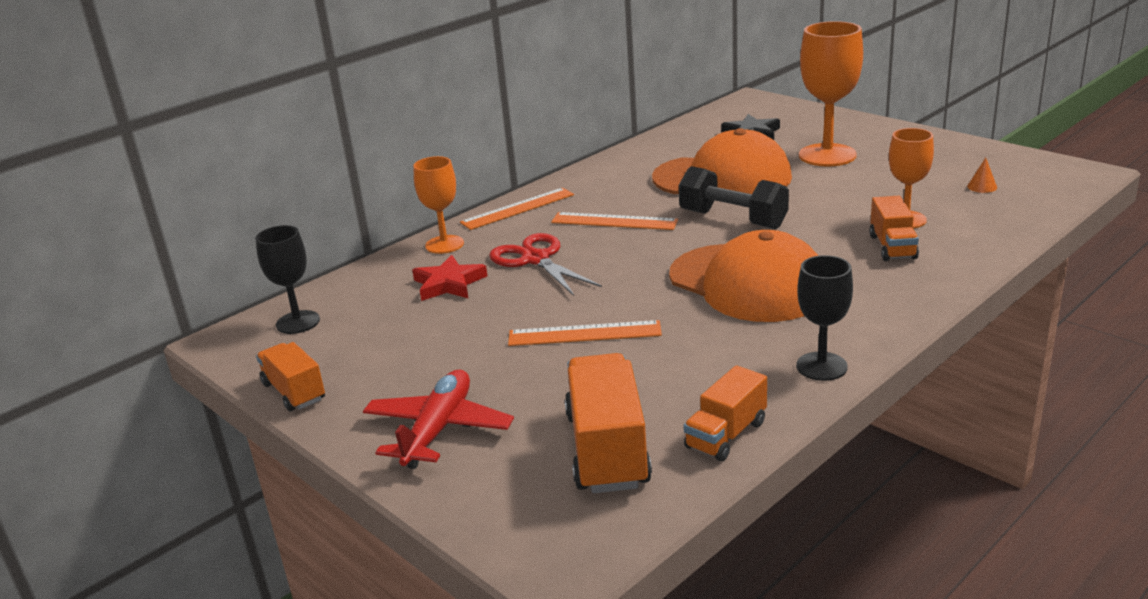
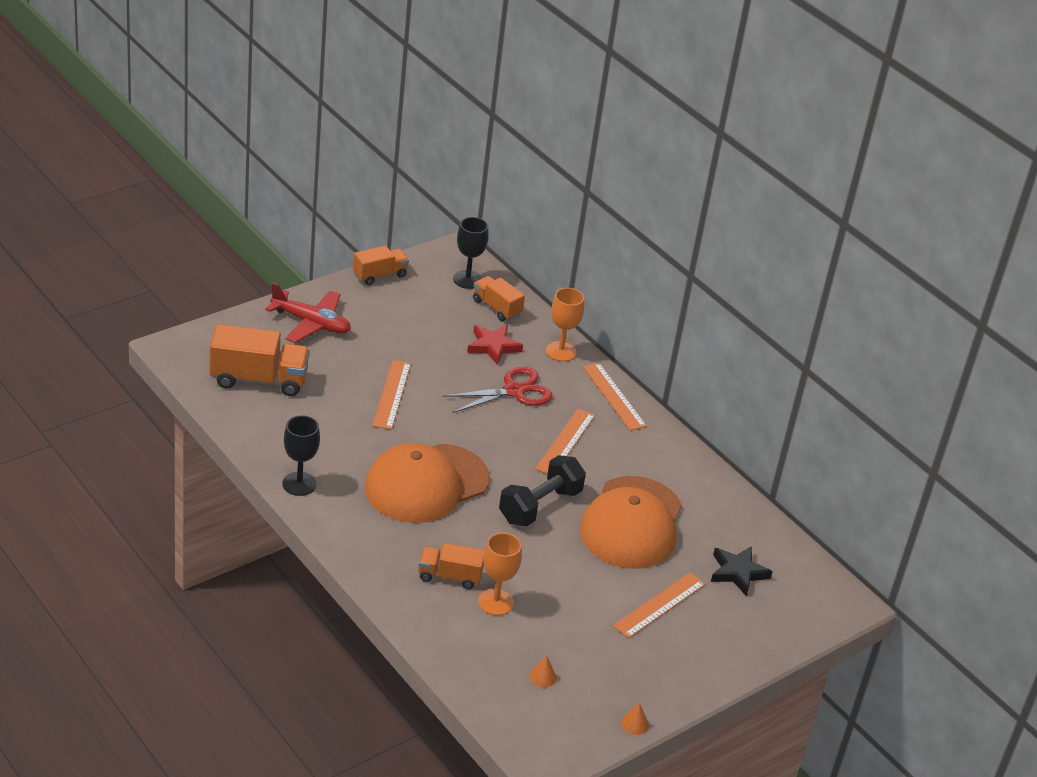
camera: 90 degrees right, 10 degrees up
orange truck [683,365,767,461] -> orange truck moved to [473,276,525,321]
orange goblet [799,21,863,167] -> orange ruler [613,573,706,638]
none -> orange cone [621,703,649,735]

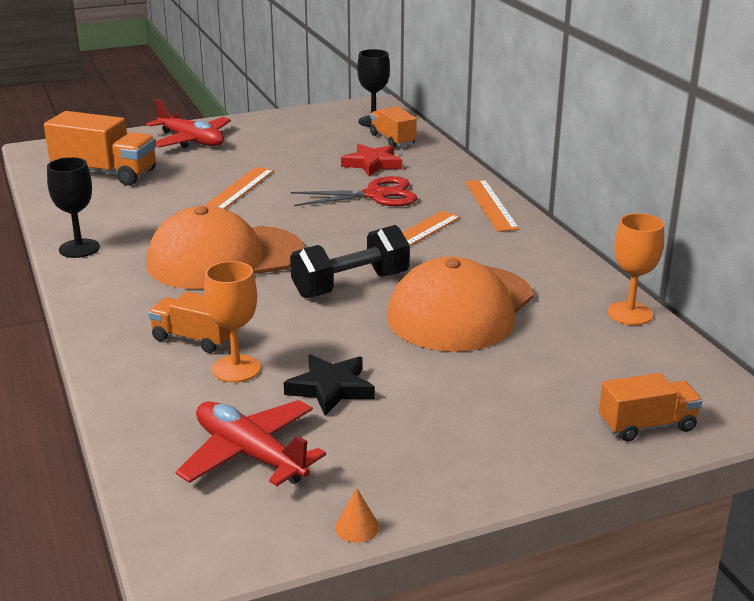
camera: 20 degrees right, 10 degrees down
orange truck [353,246,409,285] -> orange truck moved to [599,373,702,441]
orange cone [529,656,557,688] -> red plane [176,400,326,486]
orange goblet [546,288,584,362] -> orange goblet moved to [607,213,664,325]
orange ruler [613,573,706,638] -> none
black star [711,546,773,596] -> black star moved to [284,354,375,416]

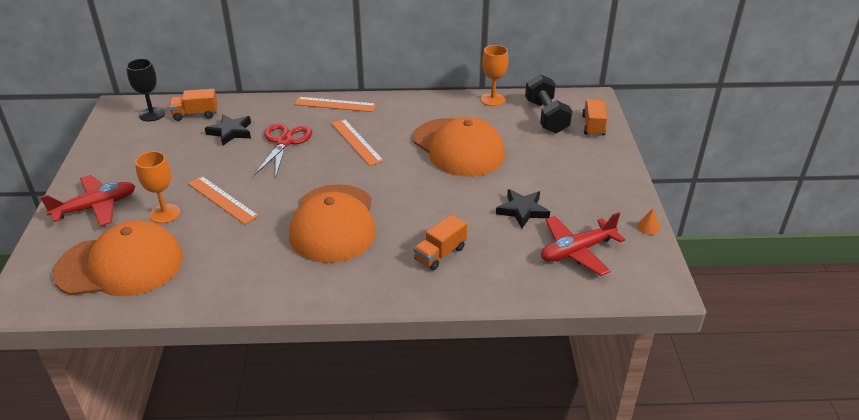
camera: 70 degrees left, 10 degrees up
orange truck [44,111,156,186] -> orange cap [53,220,183,296]
black goblet [47,157,100,258] -> none
orange goblet [204,261,261,383] -> orange goblet moved to [135,151,180,224]
black dumbbell [290,225,410,298] -> black dumbbell moved to [525,74,572,133]
red star [341,144,402,176] -> black star [205,114,251,146]

